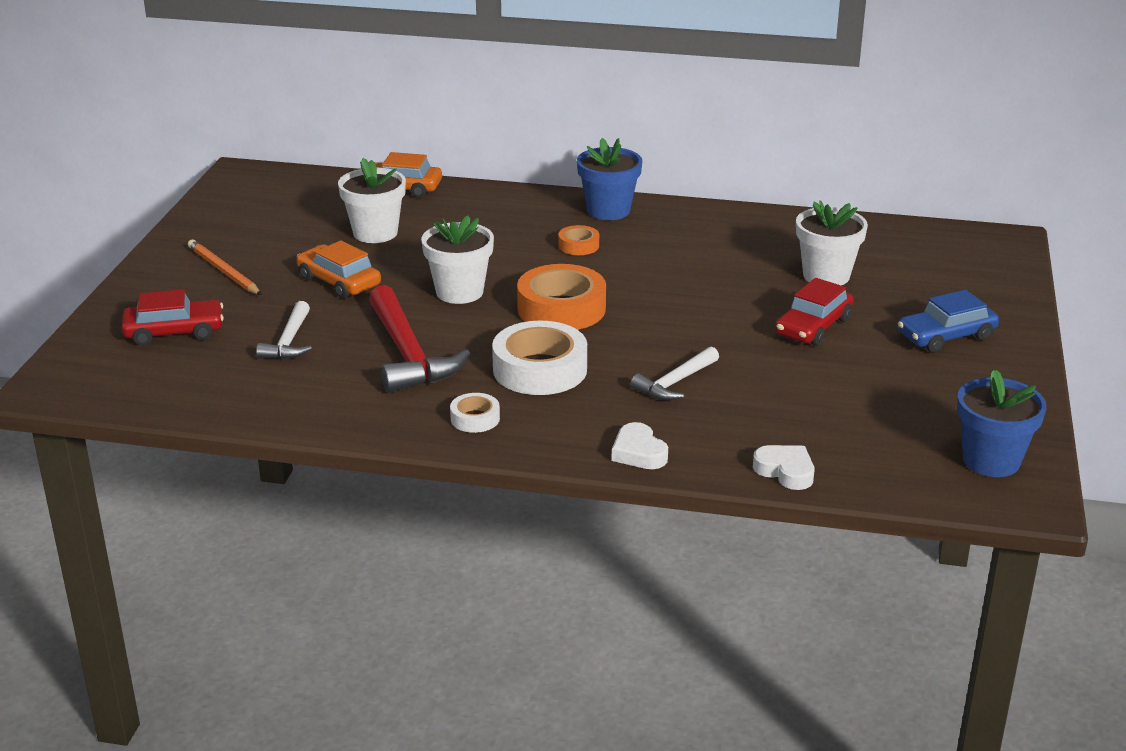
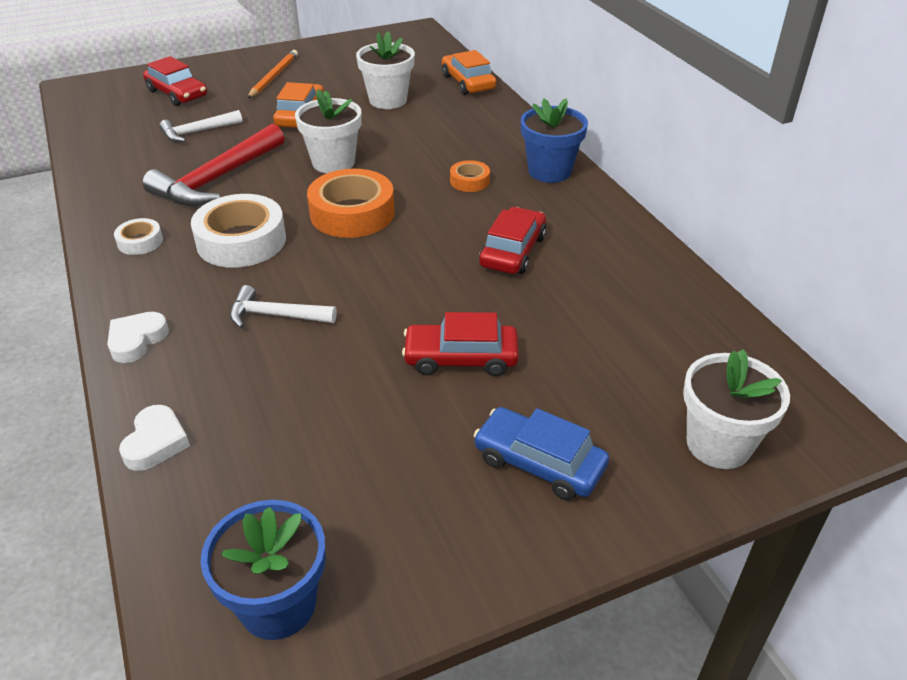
camera: 55 degrees right, 10 degrees up
white flower pot [796,200,868,285] -> white flower pot moved to [683,349,790,469]
none -> red car [479,207,547,274]

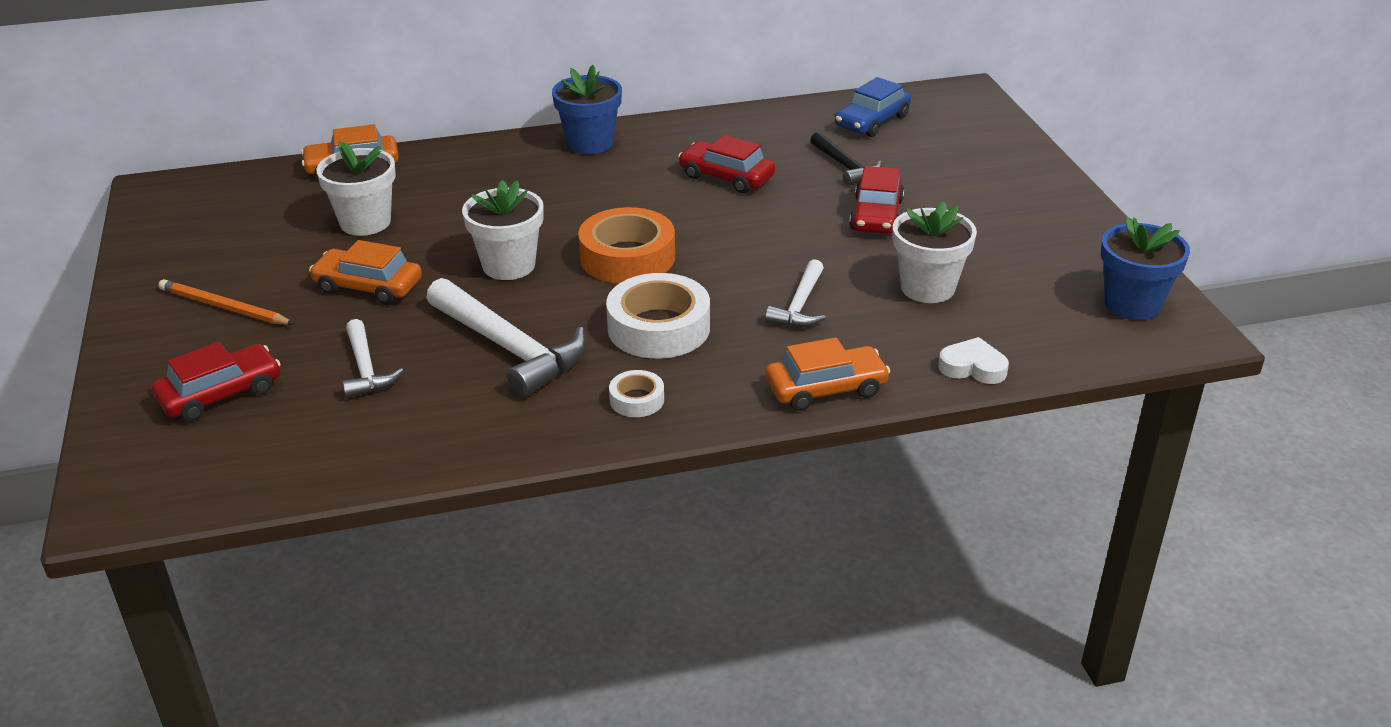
camera: 80 degrees left, 5 degrees down
white heart [107,312,169,363] -> orange car [765,337,890,411]
red hammer [143,124,285,206] -> white hammer [426,278,587,398]
orange tape [450,160,490,192] -> none
blue car [474,407,609,500] -> blue car moved to [835,77,911,137]
white flower pot [683,349,790,469] -> white flower pot moved to [893,201,977,303]
none -> black hammer [810,132,882,185]

